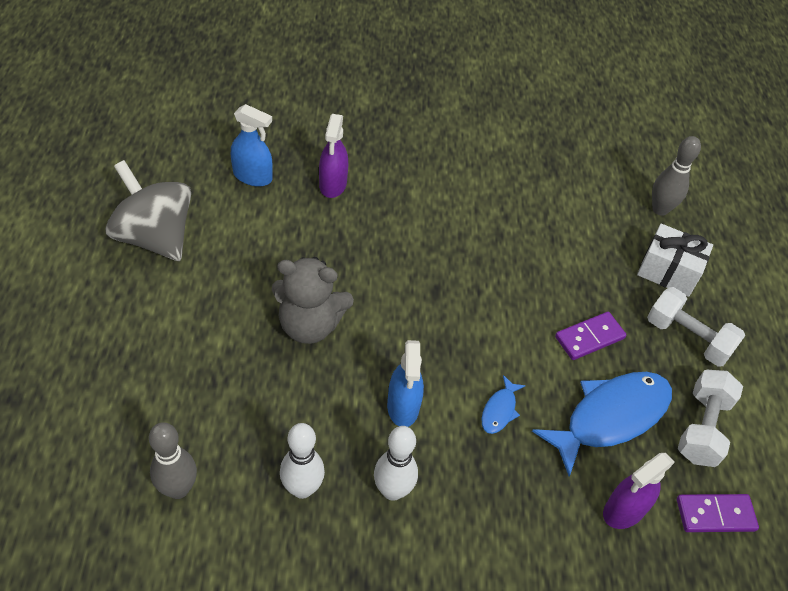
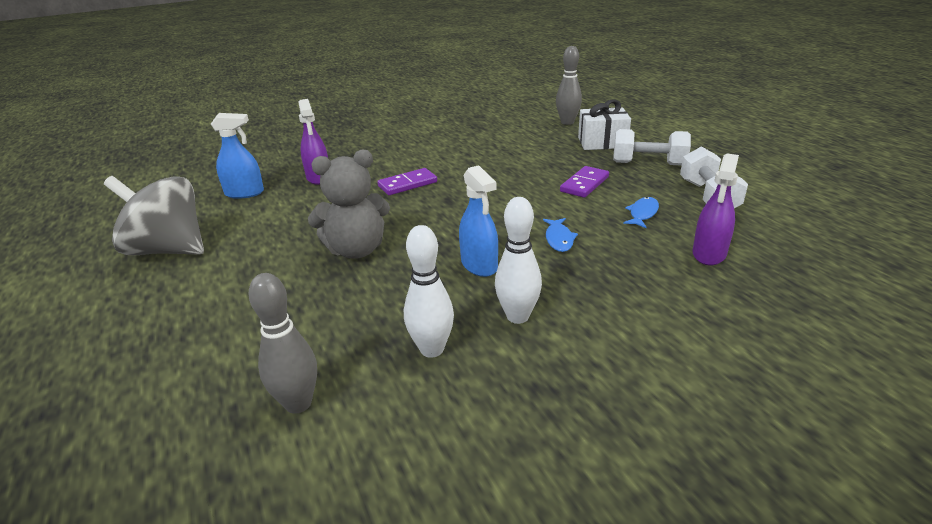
camera: 20 degrees left, 20 degrees down
blue fish [532,372,672,477] -> blue fish [623,197,659,228], size x0.44
purple domino [677,494,759,532] -> purple domino moved to [377,168,437,195]

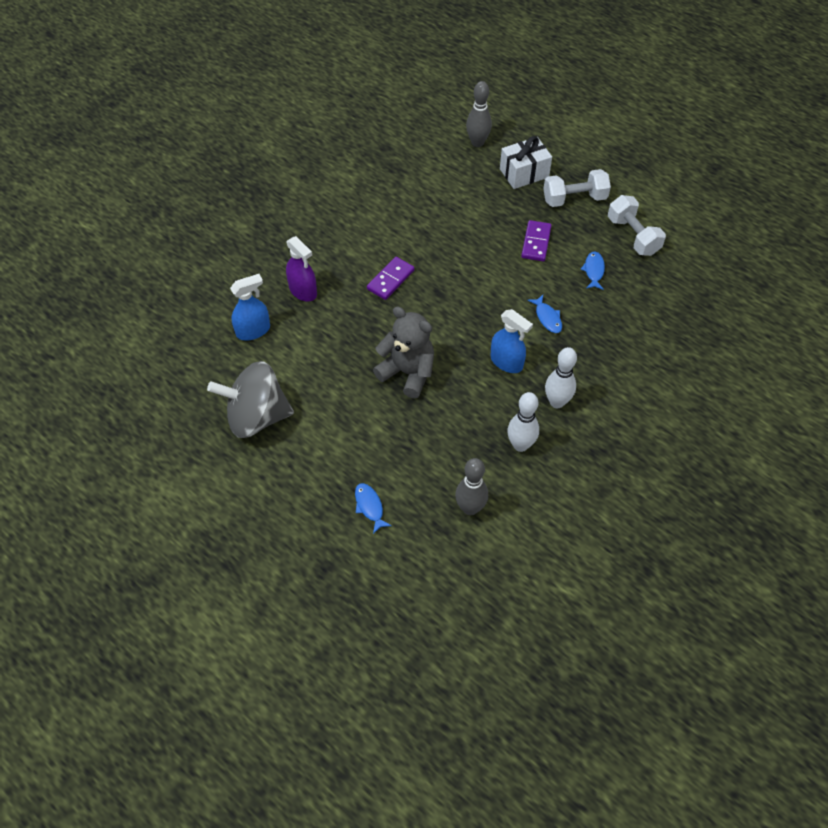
camera: 25 degrees left, 25 degrees up
grey teddy bear [308,149,390,259] -> grey teddy bear turned 105 degrees counterclockwise [373,307,434,398]
purple spray bottle [692,153,739,266] -> none
none -> blue fish [355,483,392,534]

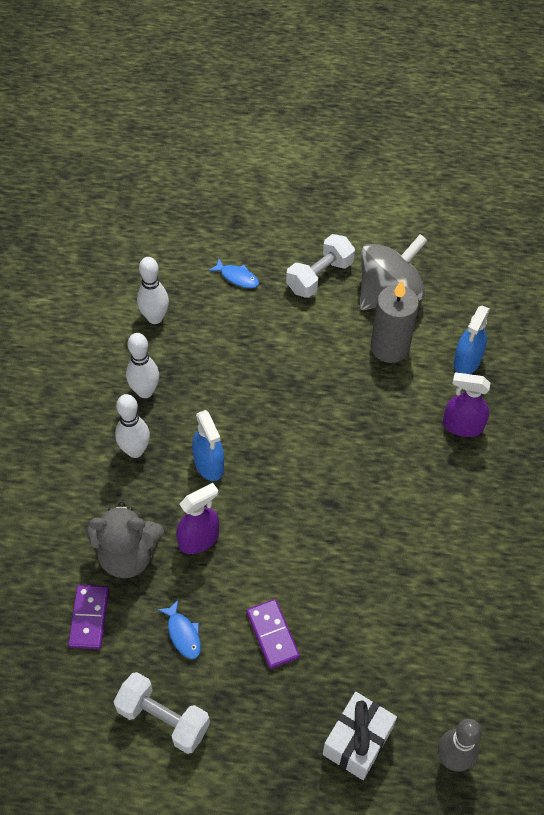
camera: 145 degrees right, 0 degrees up
purple domino [367,257,415,300] -> purple domino moved to [68,585,109,649]
grey teddy bear [373,307,434,398] -> grey teddy bear moved to [86,502,164,578]
grey bowling pin [455,458,488,515] -> white bowling pin [137,257,169,324]
blue spray bottle [491,309,533,373] -> blue spray bottle turned 120 degrees counterclockwise [192,410,224,481]
blue fish [527,295,562,333] -> purple spray bottle [176,483,219,554]
white dumbbell [543,169,611,207] -> white dumbbell moved to [286,234,355,298]
none -> grey candle [370,280,419,363]

